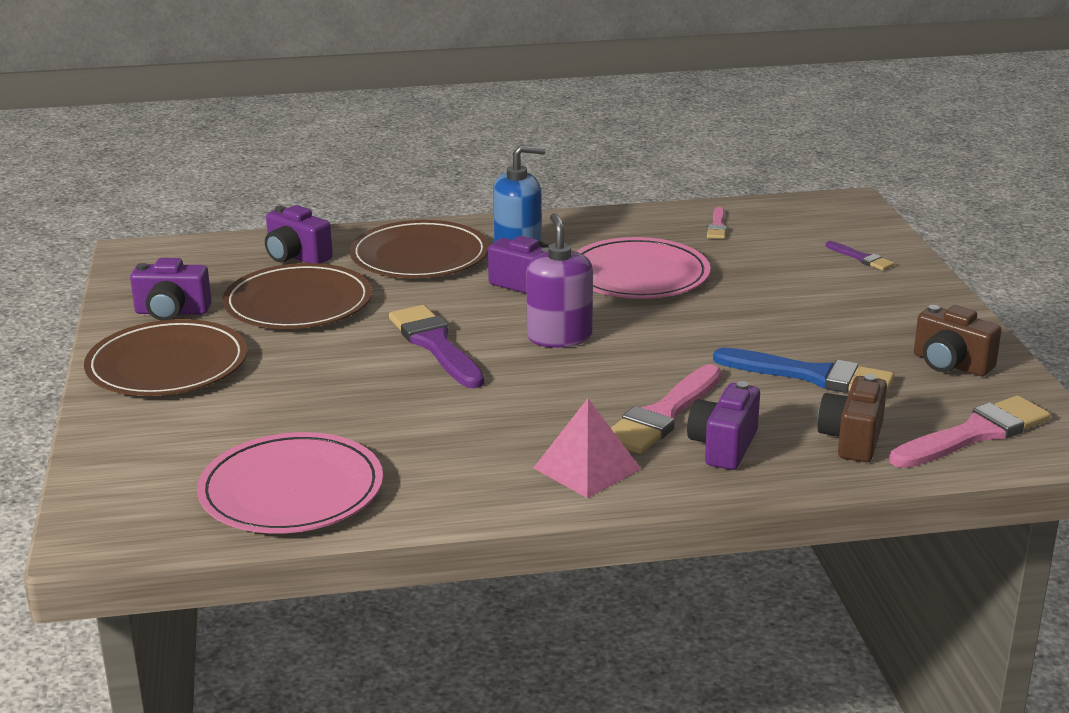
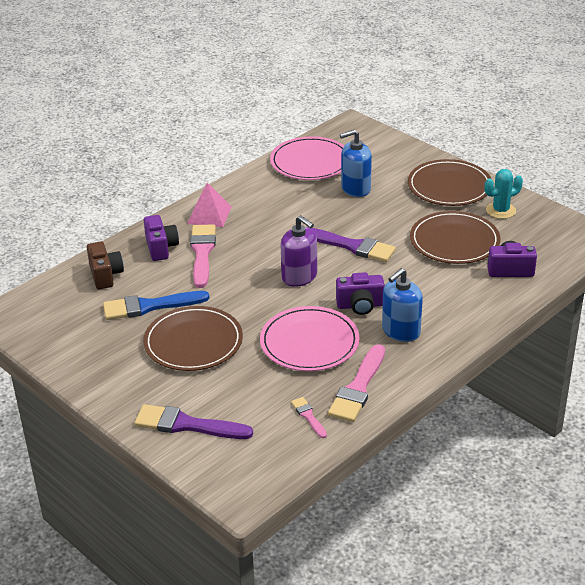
camera: 145 degrees right, 10 degrees up
purple camera [130,258,212,321] -> turquoise cactus [484,169,523,219]
brown plate [350,220,489,278] -> brown plate moved to [143,306,243,371]
purple brush [826,241,894,270] -> purple brush [134,404,253,439], size x1.97
pink brush [889,395,1050,468] -> pink brush moved to [328,344,385,422]
brown camera [914,305,1001,376] -> none
none -> blue soap dispenser [340,130,372,197]

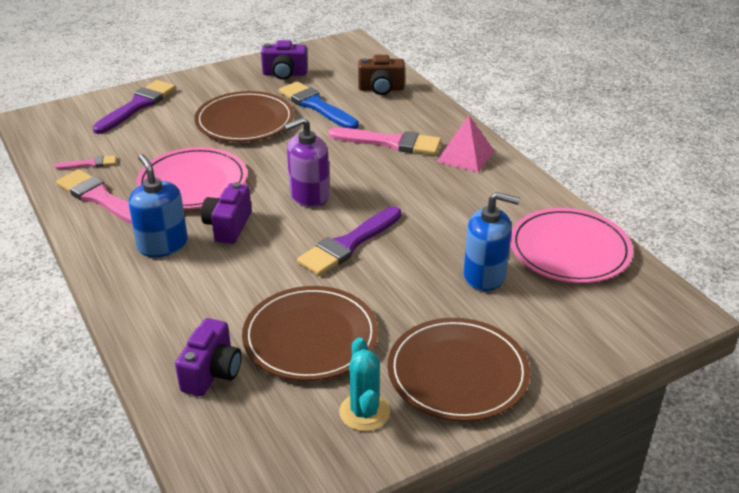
camera: 105 degrees right, 0 degrees up
blue brush [103,291,210,320] -> blue brush turned 45 degrees counterclockwise [279,81,359,129]
purple camera [144,215,179,261] -> purple camera moved to [261,40,308,80]
blue soap dispenser [340,130,372,197] -> blue soap dispenser turned 105 degrees clockwise [464,192,520,291]

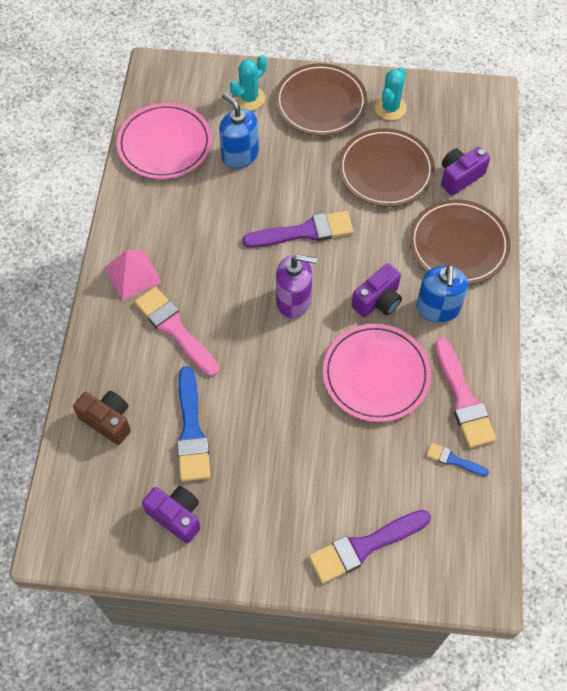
camera: 145 degrees left, 25 degrees up
pink brush [55,155,116,169] -> blue brush [426,443,489,476]
brown plate [194,91,294,142] -> brown plate moved to [409,199,511,285]
none -> turquoise cactus [230,55,267,110]

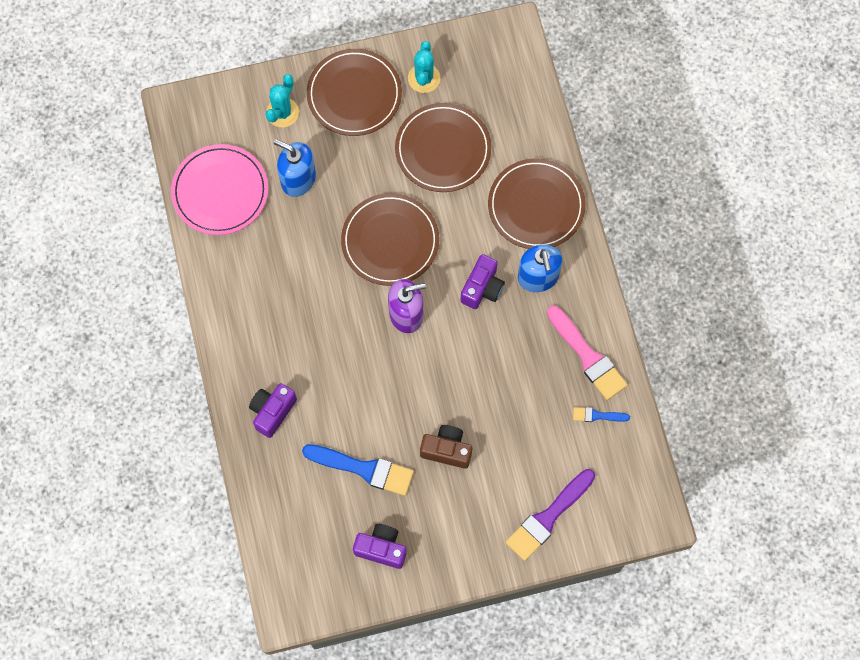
camera: 20 degrees left, 10 degrees up
brown camera [73,391,131,445] -> brown camera moved to [420,425,472,469]
pink pyramid [105,250,162,300] -> none
pink brush [135,287,219,376] -> none
blue brush [177,366,211,481] -> blue brush turned 45 degrees counterclockwise [302,444,414,496]
purple brush [242,211,353,248] -> brown plate [341,193,439,286]
pink plate [323,324,431,422] -> none
purple camera [441,147,490,196] -> purple camera moved to [249,383,297,438]

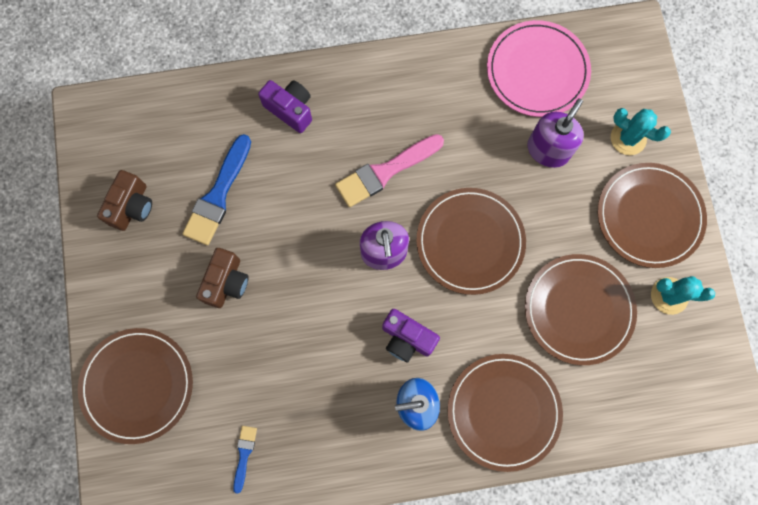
camera: 95 degrees right, 5 degrees up
blue soap dispenser [274,139,316,197] -> purple soap dispenser [527,98,584,168]
purple camera [353,524,407,569] -> brown camera [97,170,152,231]
purple brush [506,469,595,561] -> brown plate [78,328,193,444]
pink brush [547,306,627,400] -> pink brush moved to [335,134,444,207]

